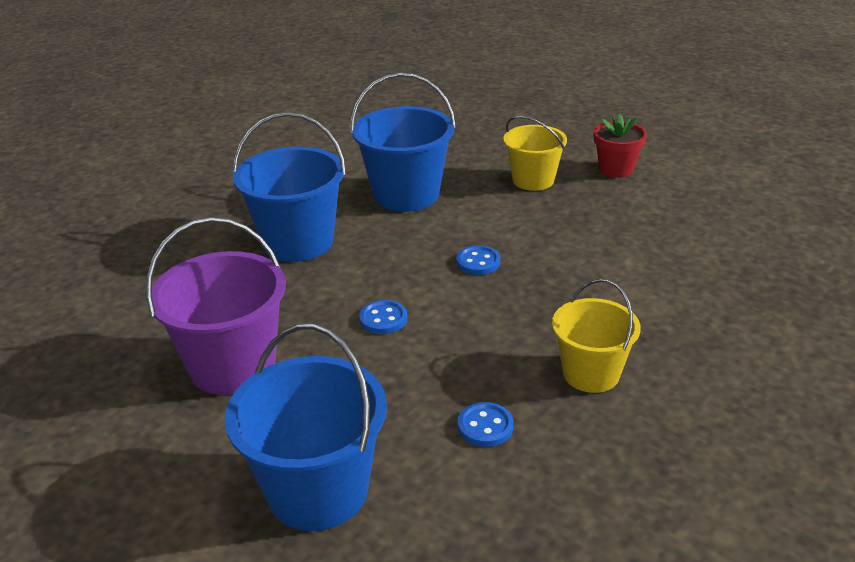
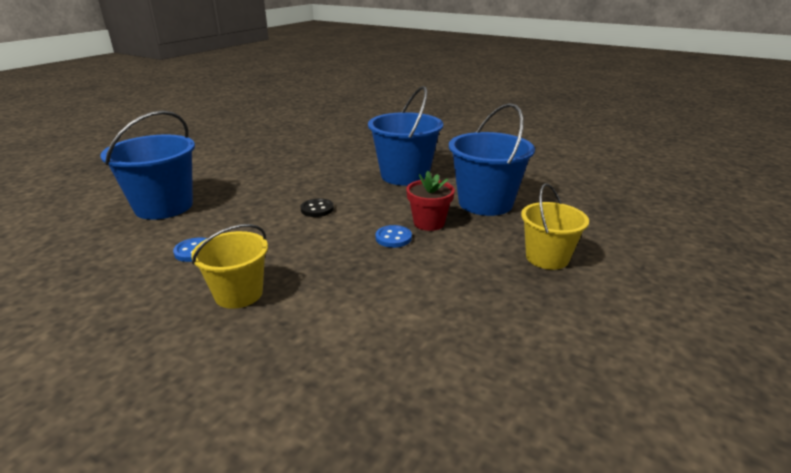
camera: 80 degrees right, 5 degrees down
purple bucket [146,217,286,395] -> none
blue button [359,300,407,334] -> black button [300,198,334,217]
red flower pot [594,114,647,178] -> red flower pot moved to [406,171,455,231]

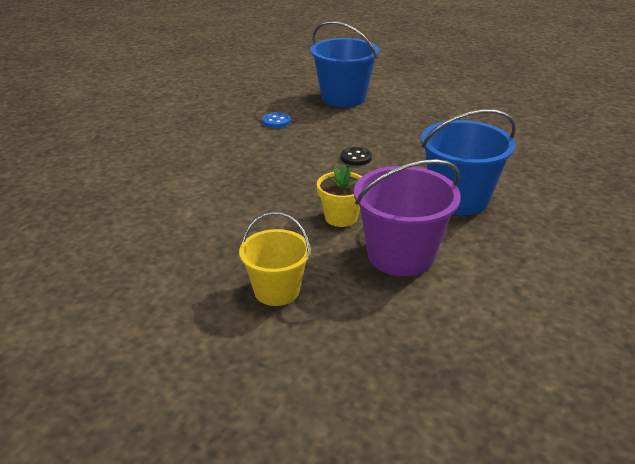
camera: 85 degrees right, 5 degrees up
yellow bucket [191,224,268,309] -> none
blue button [375,225,412,248] -> none
red flower pot [406,171,455,231] -> yellow flower pot [317,164,362,227]
blue bucket [449,103,535,216] -> purple bucket [354,159,461,276]

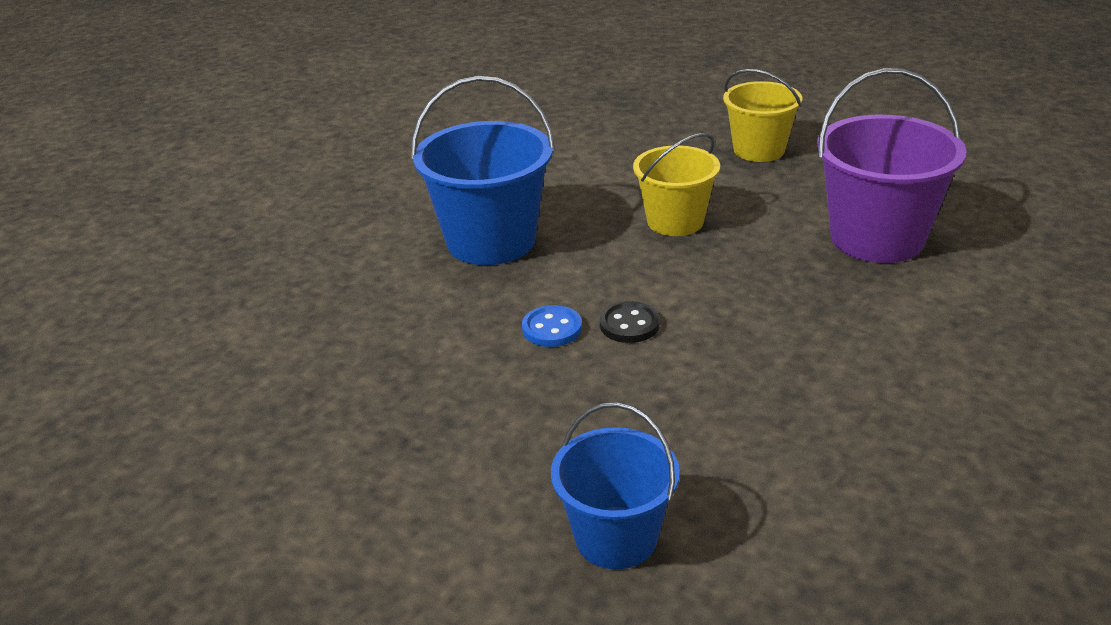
camera: 170 degrees left, 0 degrees up
blue button [262,112,291,128] -> blue button moved to [522,305,582,347]
blue bucket [310,21,379,107] -> blue bucket [551,402,680,569], size x0.64
yellow flower pot [317,164,362,227] -> yellow bucket [633,133,720,236]
purple bucket [354,159,461,276] -> purple bucket moved to [817,68,967,263]

